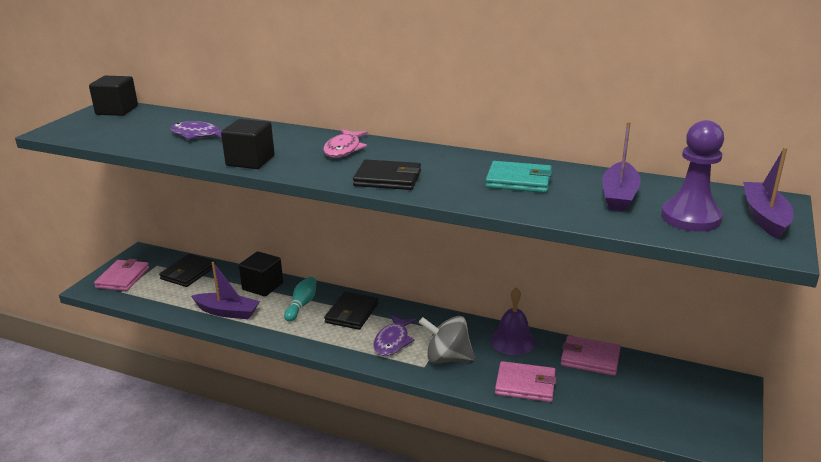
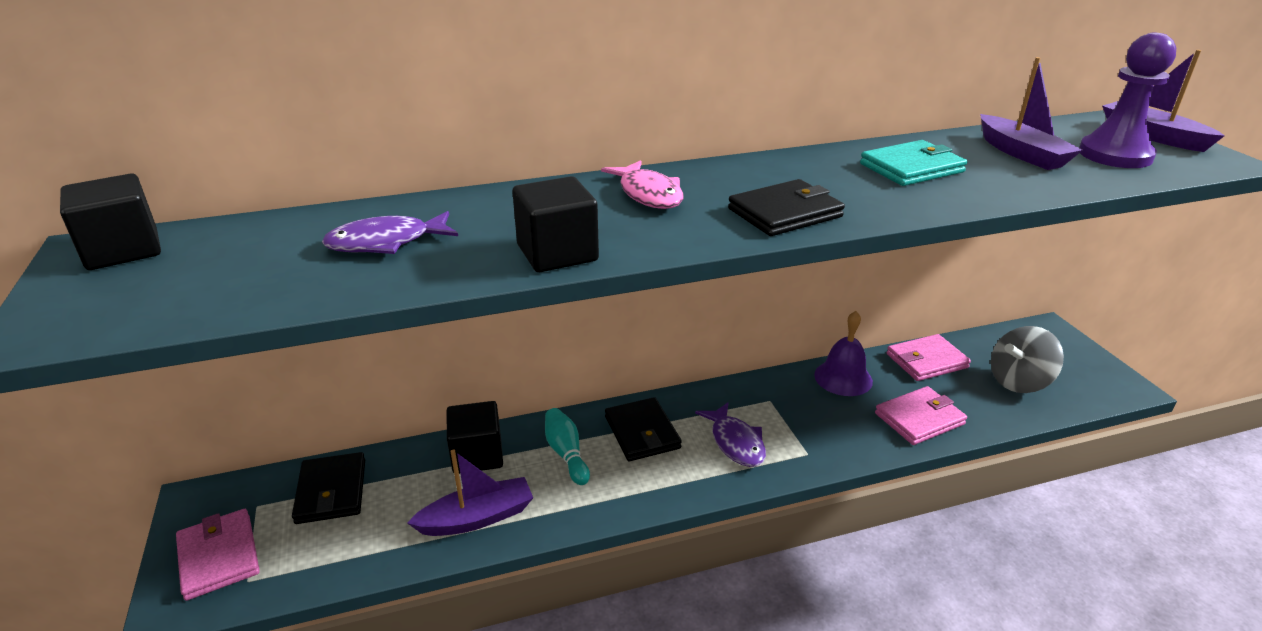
camera: 40 degrees left, 5 degrees up
grey spinning top [419,316,475,364] -> grey spinning top moved to [991,326,1064,393]

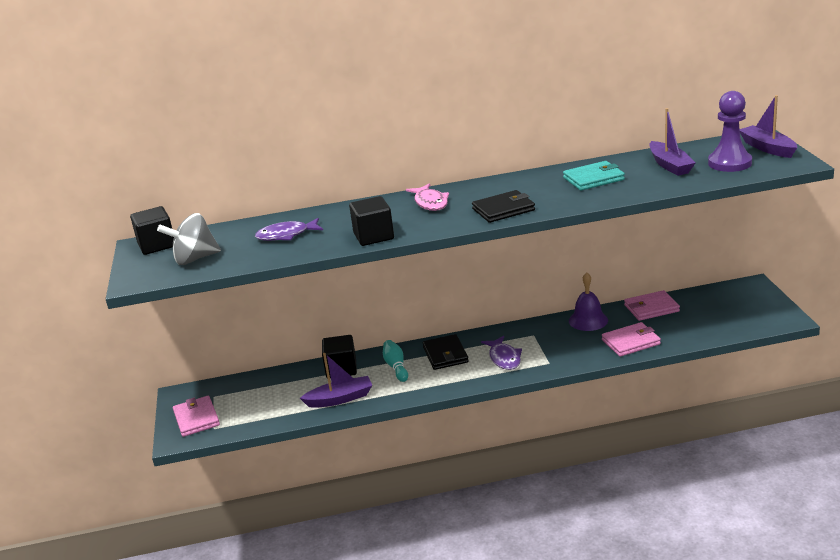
camera: 10 degrees right, 5 degrees down
black wallet [292,452,365,524] -> none
grey spinning top [991,326,1064,393] -> grey spinning top moved to [157,213,221,265]

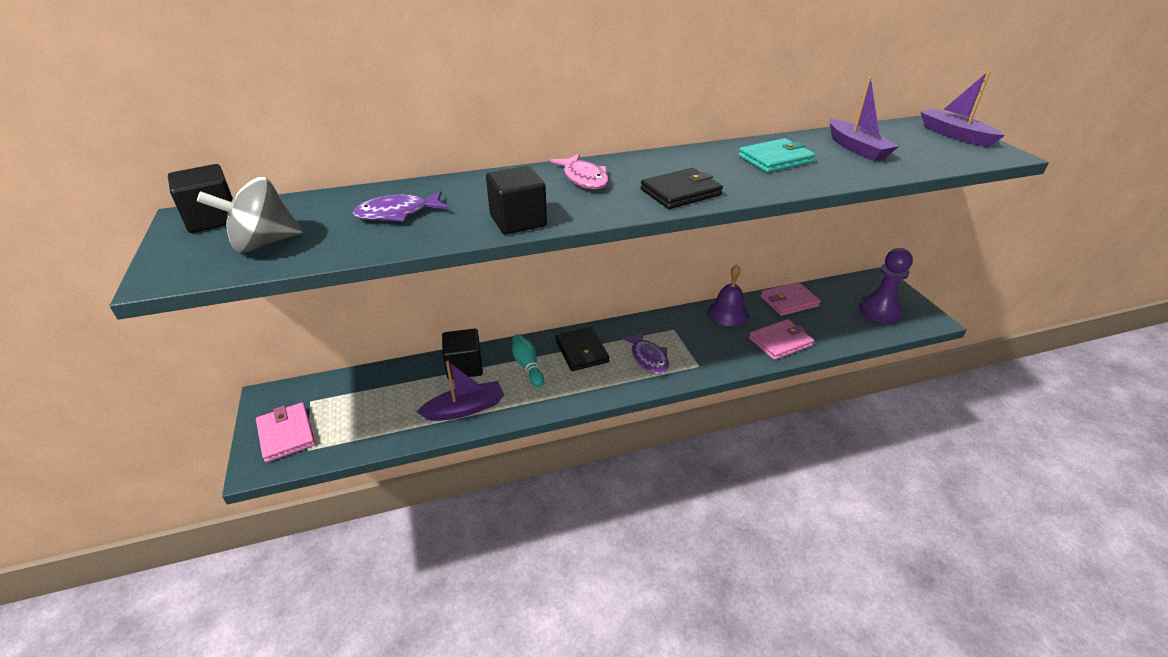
camera: 10 degrees left, 10 degrees up
purple pawn [708,91,752,172] -> purple pawn moved to [859,248,913,323]

